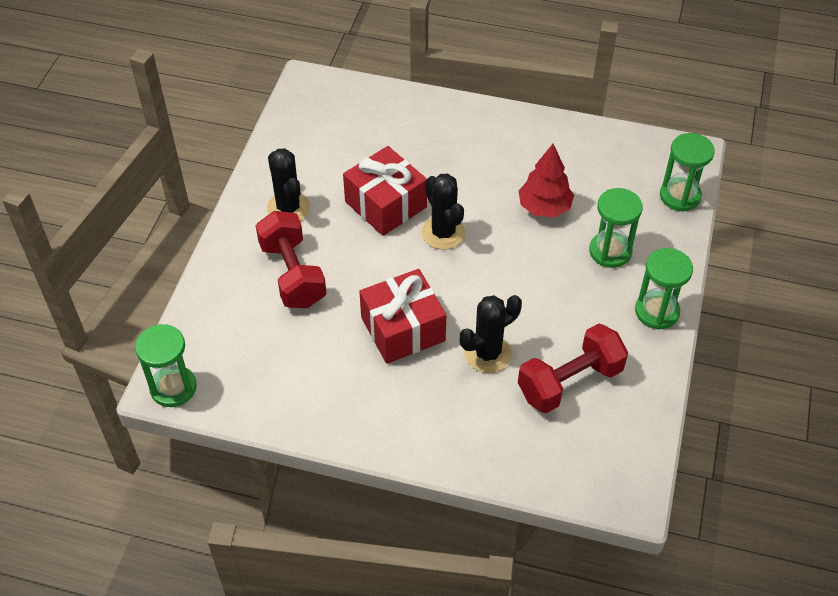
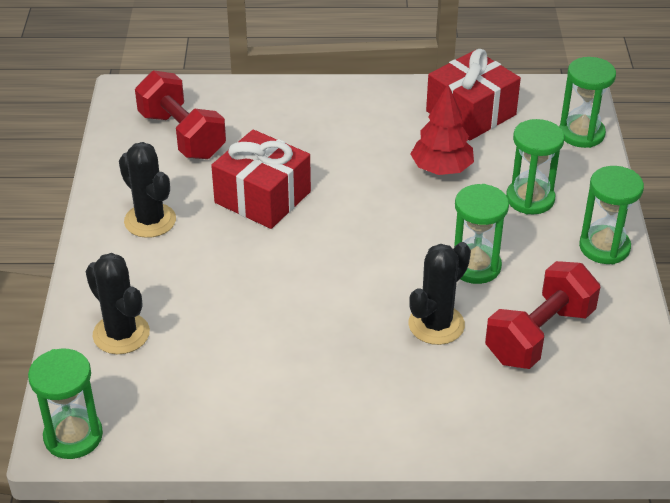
camera: 15 degrees left, 10 degrees down
red dumbbell [256,211,326,308] -> red dumbbell moved to [135,70,226,159]
red gift [359,269,446,364] -> red gift moved to [426,49,521,140]
black cactus [421,174,465,250] -> black cactus moved to [86,253,150,354]
none -> green hourglass [454,184,509,284]

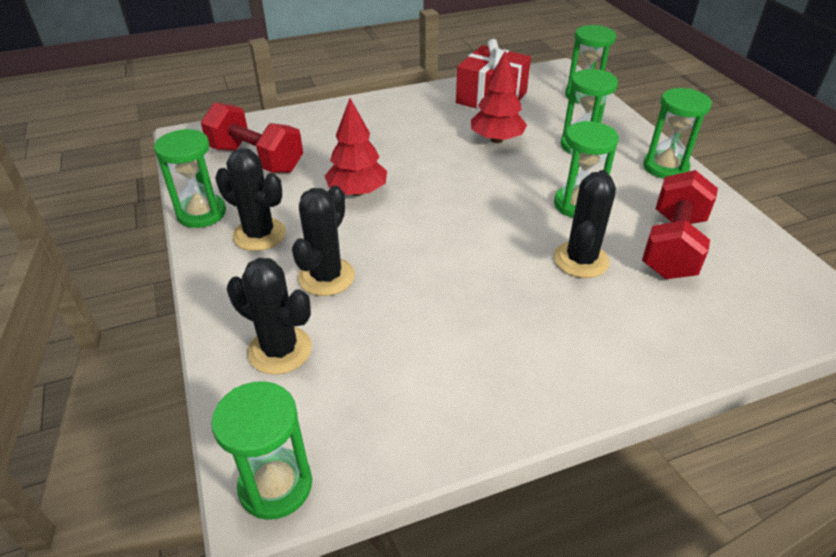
camera: 20 degrees left, 0 degrees up
red gift [211,129,311,229] -> red tree [325,98,387,196]
none -> green hourglass [154,129,226,228]
none -> black cactus [292,185,355,296]

